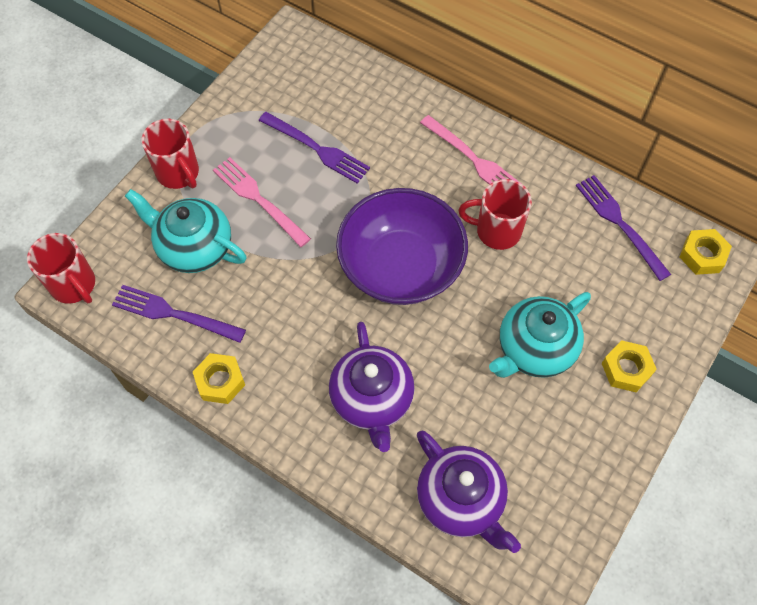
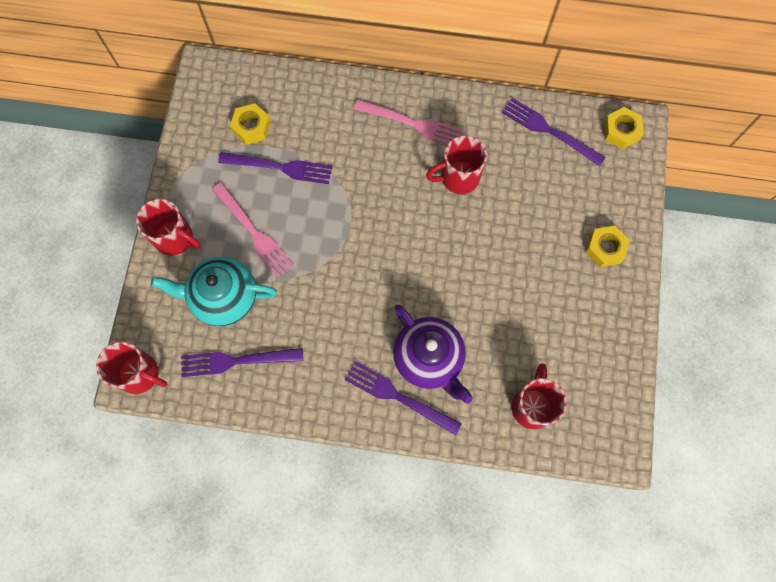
camera: 25 degrees left, 10 degrees up
yellow nut [193,353,245,404] -> yellow nut moved to [230,103,271,145]
pink fork [213,157,311,247] -> pink fork turned 150 degrees counterclockwise [212,183,294,278]
purple bowl [336,188,468,305] -> none
purple teapot [417,431,521,553] -> red mug [512,363,567,429]
turquoise teapot [489,292,591,378] -> none
none -> purple fork [345,361,462,435]

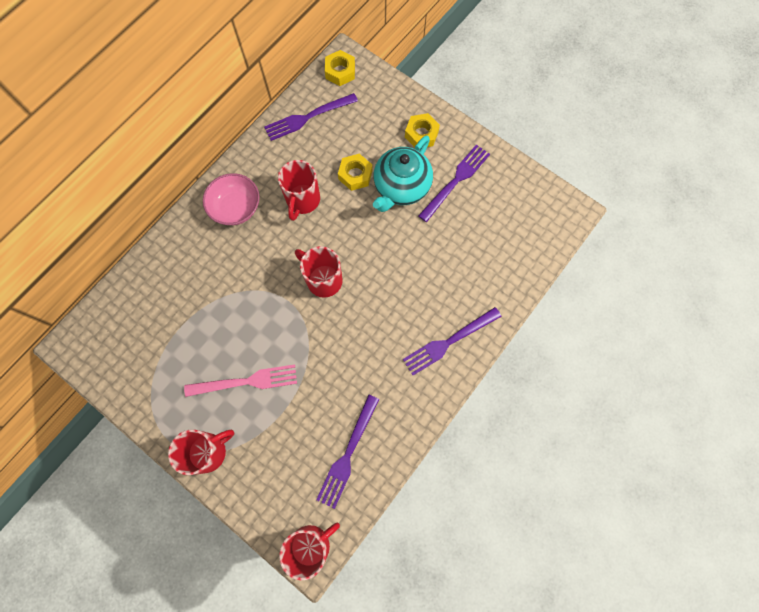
camera: 60 degrees left, 0 degrees up
turquoise teapot [151,257,277,326] -> turquoise teapot moved to [373,135,433,212]
purple fork [218,152,332,184] -> purple fork moved to [418,145,490,222]
yellow nut [230,103,271,145] -> yellow nut moved to [338,154,373,191]
pink fork [354,99,463,144] -> pink bowl [203,173,259,225]
purple teapot [393,305,473,404] -> none
red mug [512,363,567,429] -> red mug moved to [295,246,343,298]

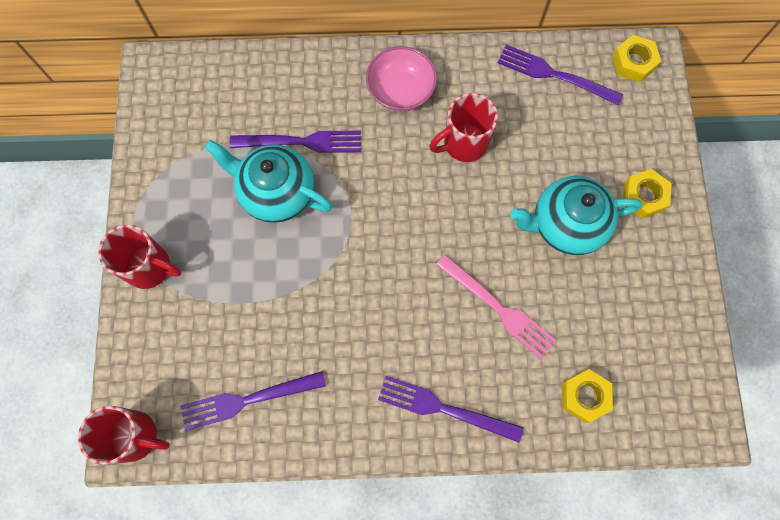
camera: 50 degrees right, 0 degrees up
pink fork [184,364,297,397] -> pink fork moved to [436,254,557,360]
red mug [295,246,343,298] -> none
yellow nut [338,154,373,191] -> yellow nut moved to [562,369,613,423]
purple fork [418,145,490,222] -> purple fork moved to [230,130,361,153]
none -> turquoise teapot [204,140,332,223]

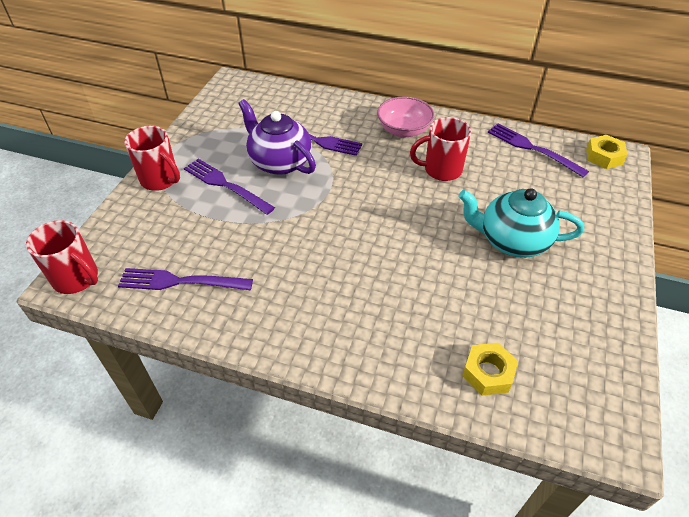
camera: 20 degrees right, 25 degrees down
turquoise teapot [204,140,332,223] -> purple teapot [238,99,316,175]
purple fork [378,376,523,443] -> purple fork moved to [184,159,275,215]
pink fork [436,254,557,360] -> none
yellow nut [623,169,672,219] -> none

